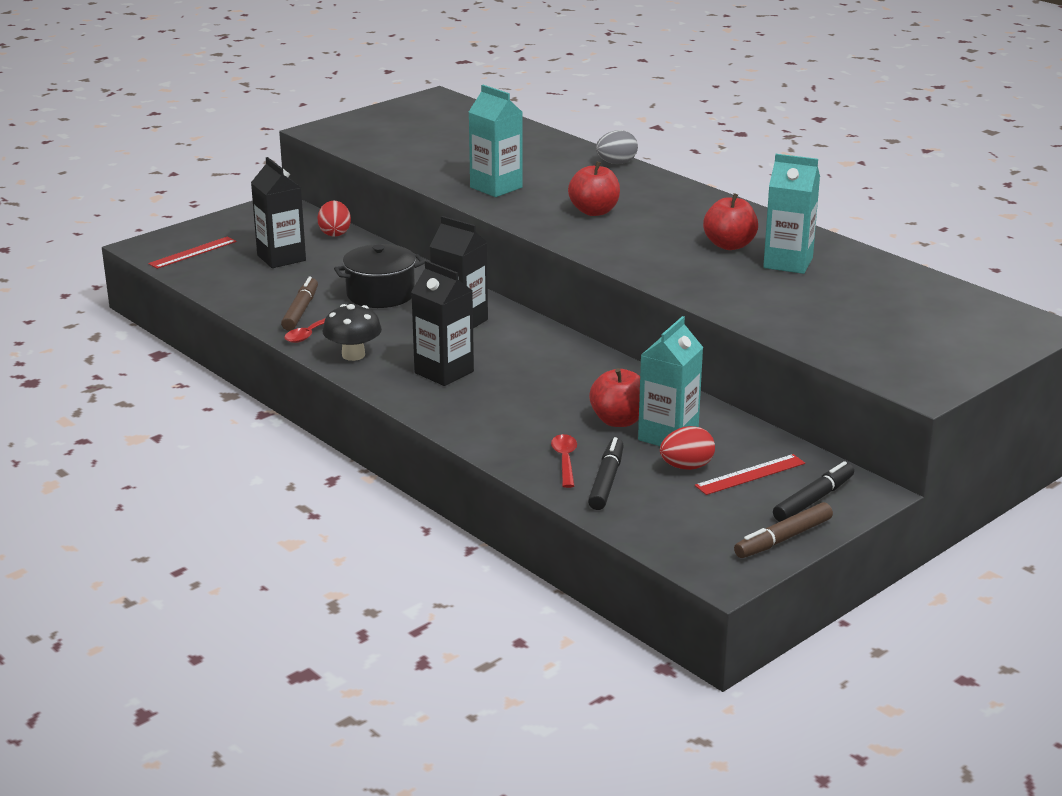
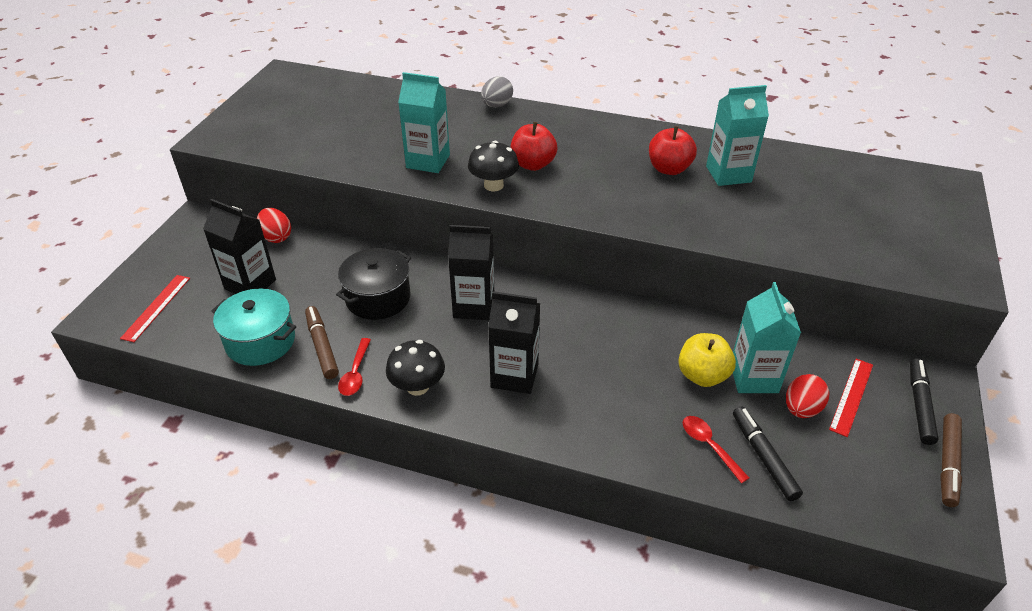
camera: 30 degrees left, 15 degrees up
red apple [589,368,640,427] -> yellow apple [678,333,736,387]
none -> turquoise pot [211,288,296,366]
none -> black mushroom [468,141,519,191]

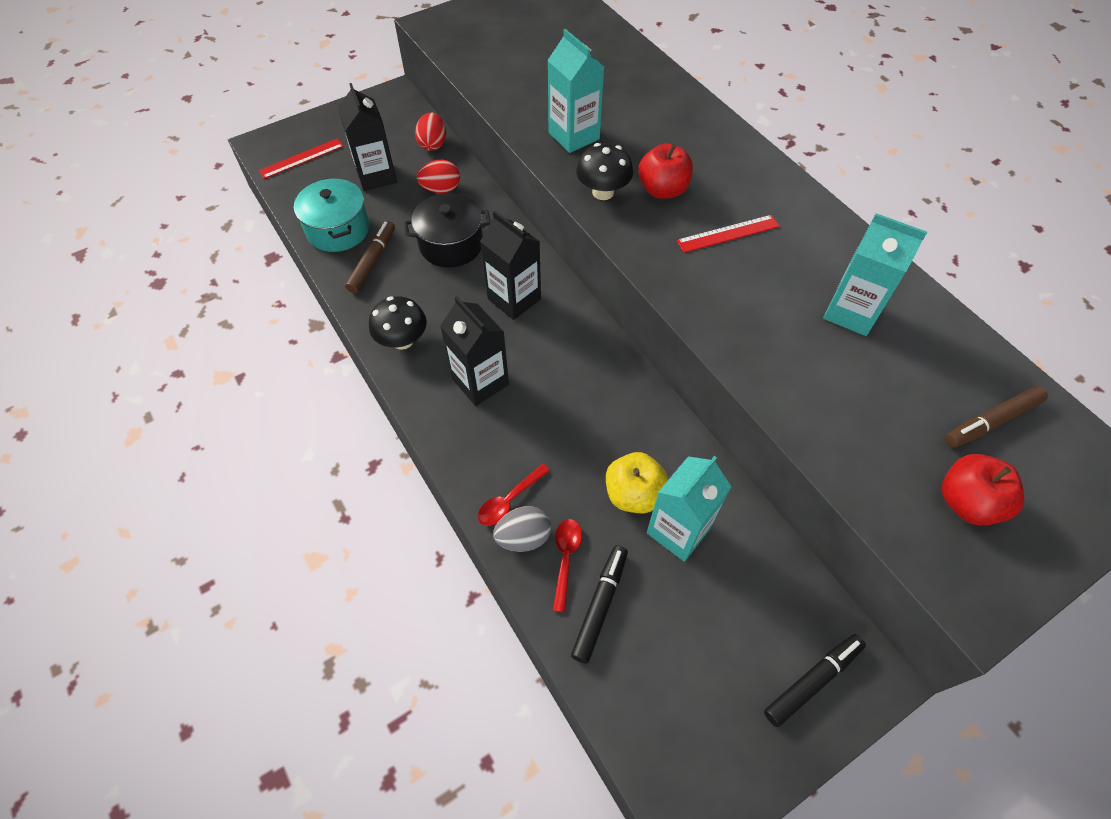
camera: 40 degrees right, 15 degrees up
red spoon [338,338,371,396] -> red spoon moved to [478,464,550,526]
grey egg [481,76,513,107] -> grey egg moved to [493,506,551,552]
red apple [649,126,697,175] -> red apple moved to [942,454,1024,526]
red egg [786,374,829,418] -> red egg moved to [417,160,460,193]
red ruler [829,359,873,437] -> red ruler moved to [676,215,780,253]
brown marker [940,413,962,507] -> brown marker moved to [945,386,1048,448]

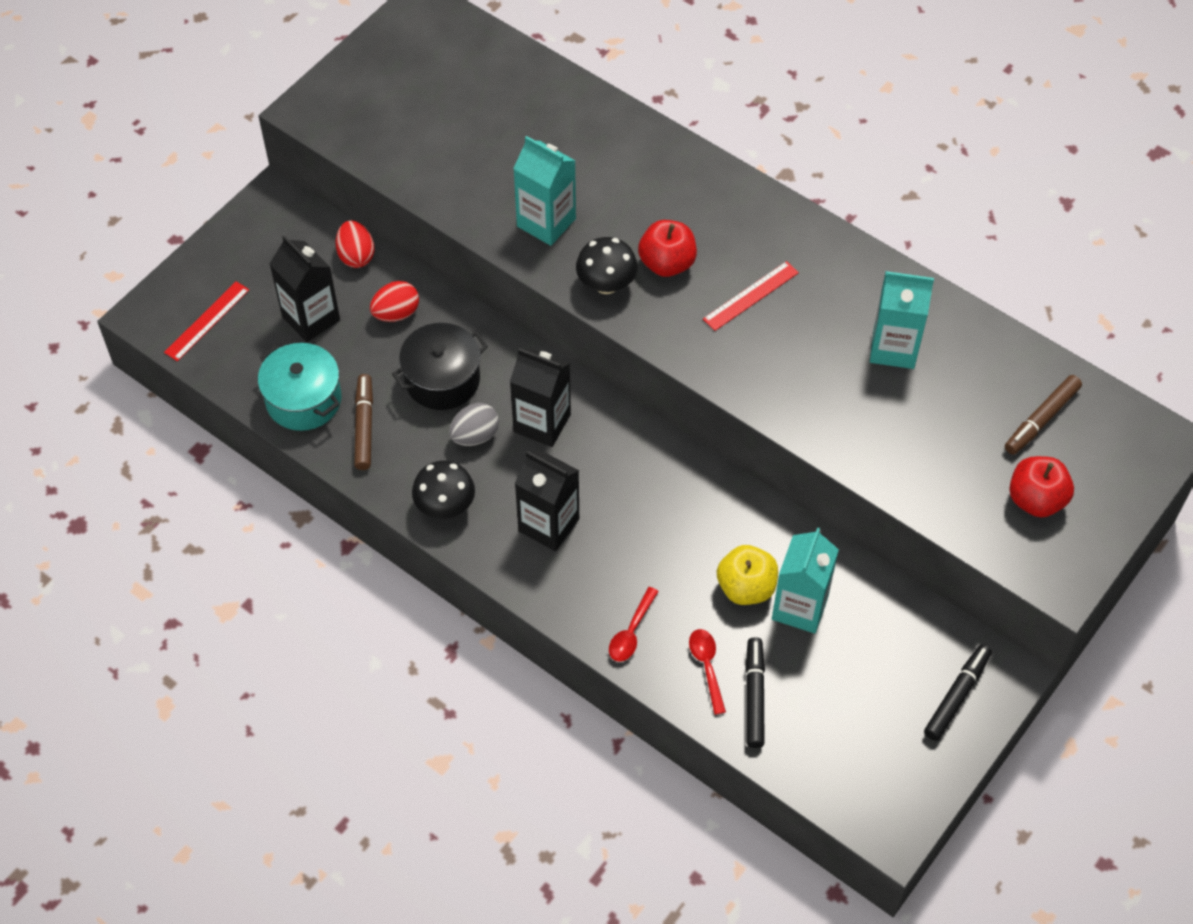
camera: 20 degrees left, 0 degrees up
grey egg [493,506,551,552] -> grey egg moved to [449,403,499,446]

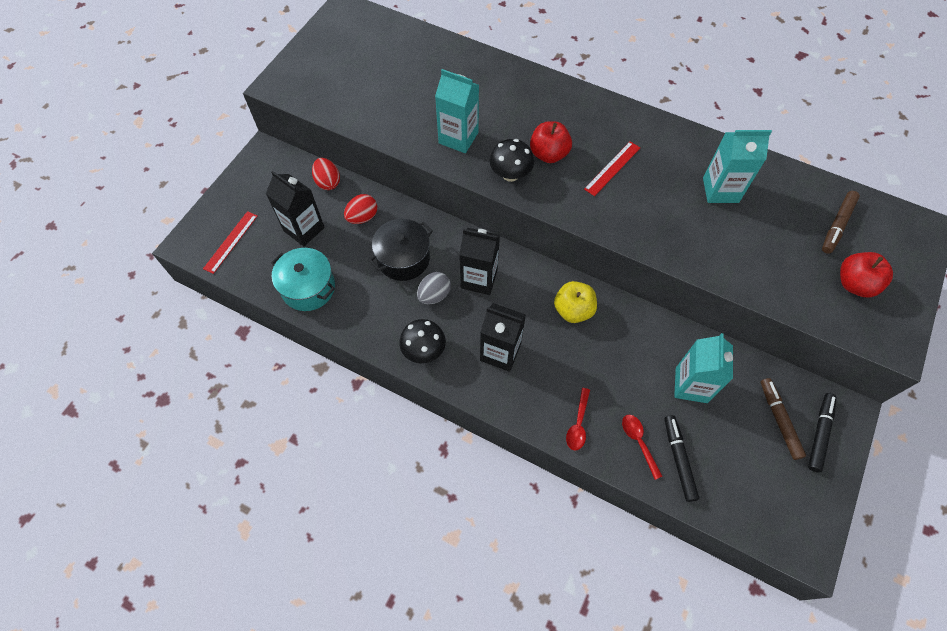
camera: 10 degrees left, 5 degrees up
brown marker [354,374,373,470] -> brown marker moved to [761,378,806,460]
yellow apple [717,545,778,605] -> yellow apple moved to [554,281,597,323]

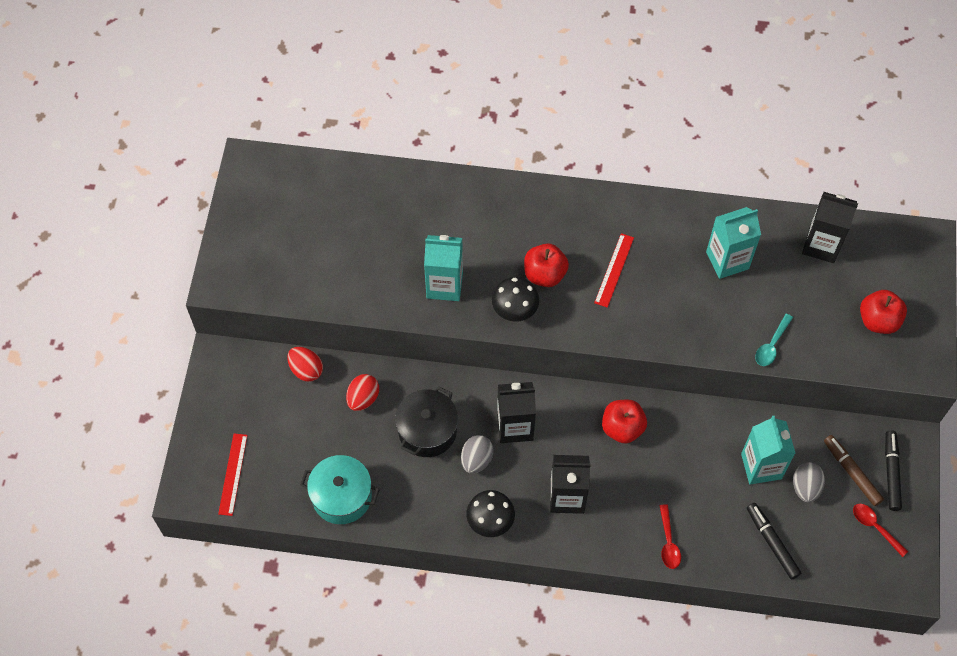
camera: 20 degrees left, 0 degrees up
black carton [266,171,325,246] -> black carton moved to [802,192,858,263]
yellow apple [554,281,597,323] -> red apple [602,400,647,444]
red spoon [622,415,662,480] -> red spoon moved to [853,504,908,557]
brown marker [822,191,860,254] -> none
none -> turquoise spoon [755,314,793,366]
none -> grey egg [793,462,825,503]

